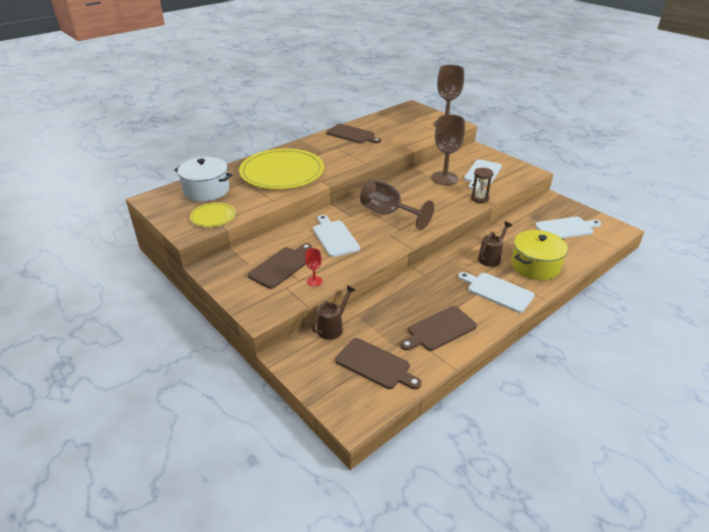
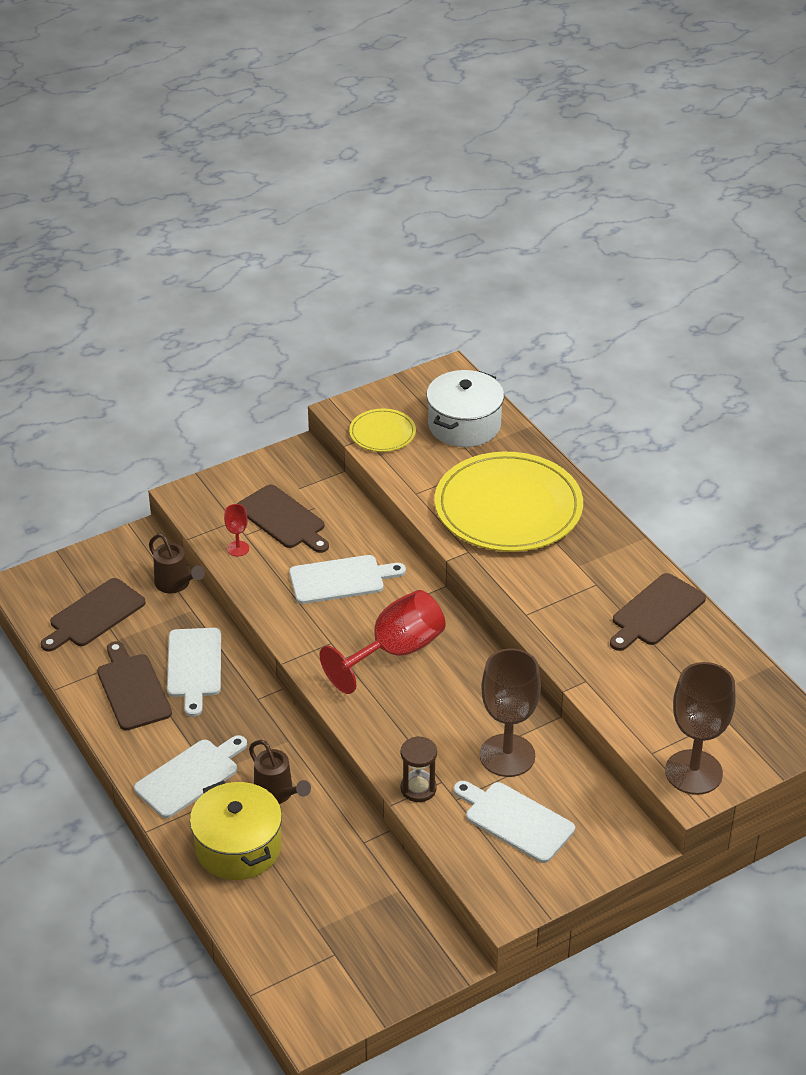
camera: 100 degrees right, 5 degrees up
brown goblet [360,179,434,230] -> red goblet [320,590,445,694]
white cutting board [535,217,601,238] -> white cutting board moved to [167,628,221,717]

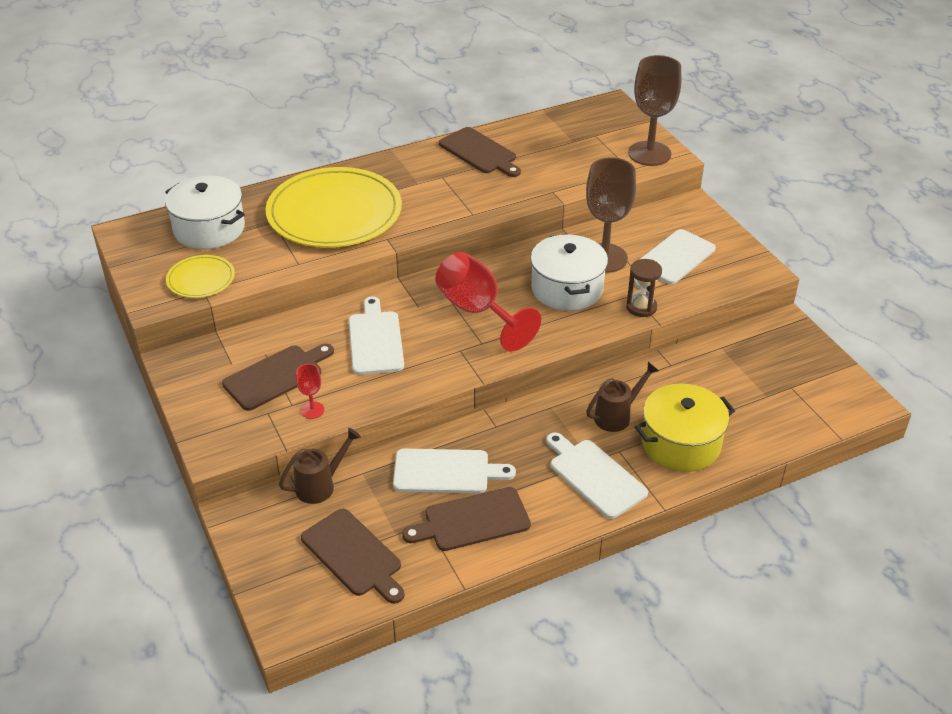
camera: 85 degrees left, 0 degrees up
none -> white pot [531,234,608,311]

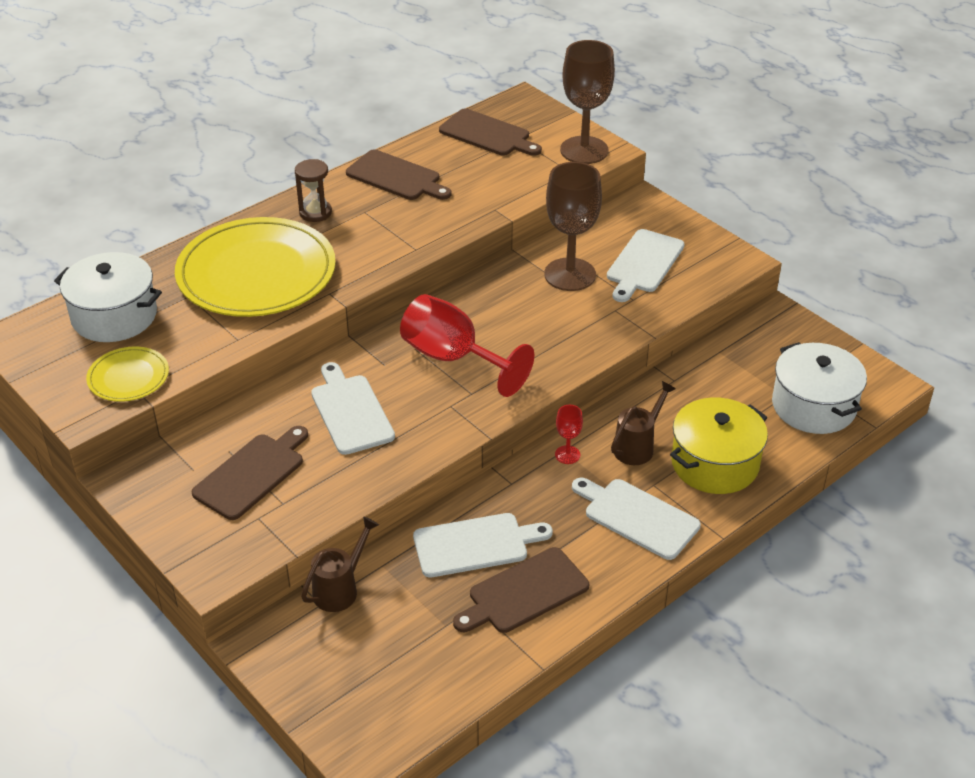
camera: 15 degrees left, 0 degrees up
red goblet [296,364,324,419] -> red goblet moved to [555,405,583,464]
brown cutting board [301,509,405,604] -> brown cutting board moved to [439,109,542,156]
white pot [531,234,608,311] -> white pot moved to [772,342,867,434]
brown hourglass [626,259,662,317] -> brown hourglass moved to [295,159,332,222]

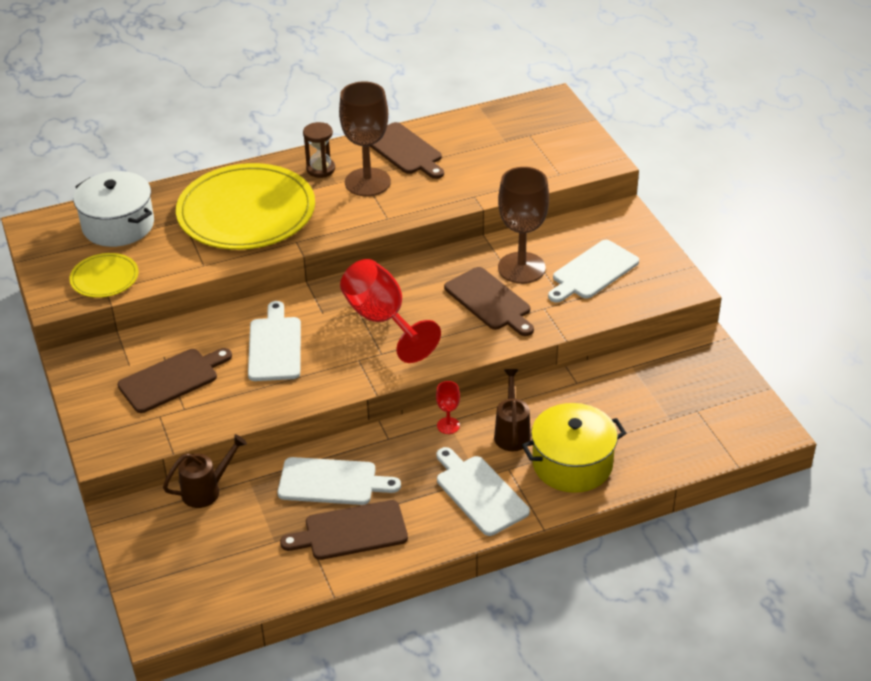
camera: 20 degrees right, 0 degrees up
brown cutting board [439,109,542,156] -> brown cutting board moved to [444,267,534,336]
brown goblet [560,40,615,164] -> brown goblet moved to [339,81,391,196]
brown watering can [611,381,676,465] -> brown watering can turned 60 degrees counterclockwise [494,369,531,451]
white pot [772,342,867,434] -> none

